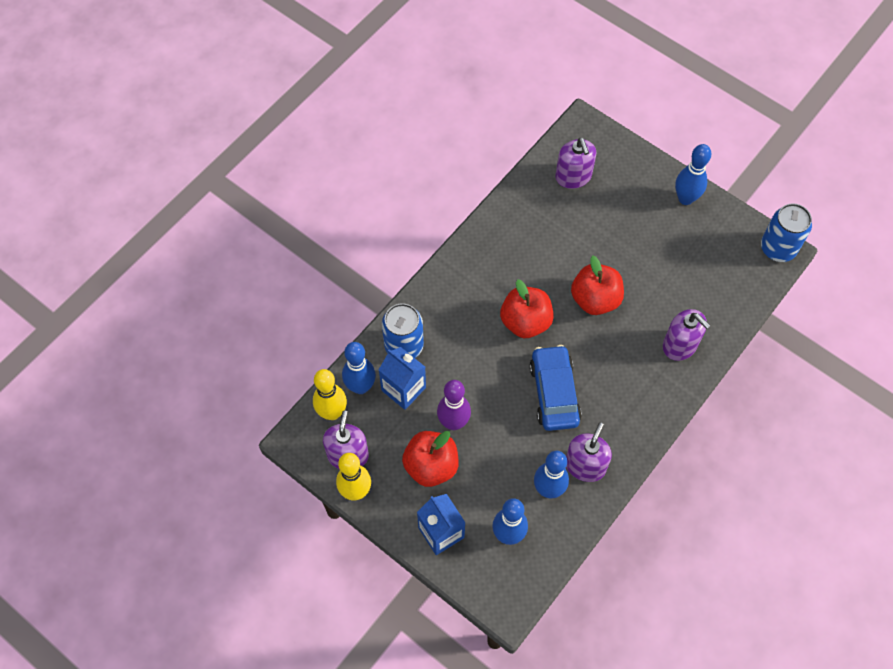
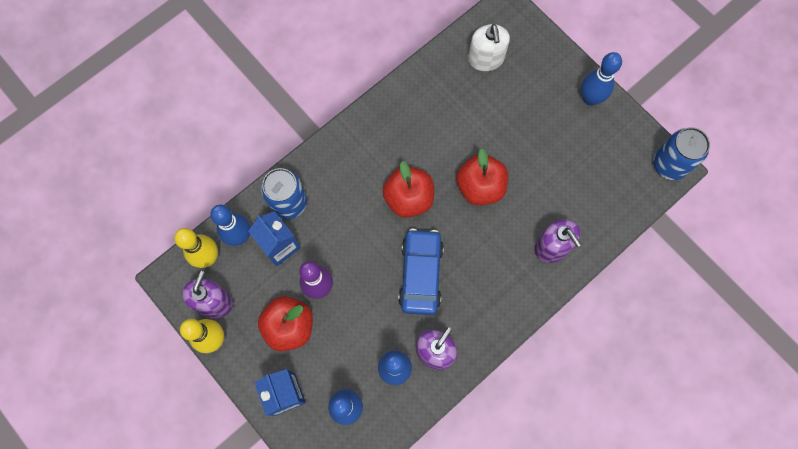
camera: 10 degrees right, 10 degrees up
purple soap dispenser [555,138,596,189] -> white soap dispenser [468,24,510,71]

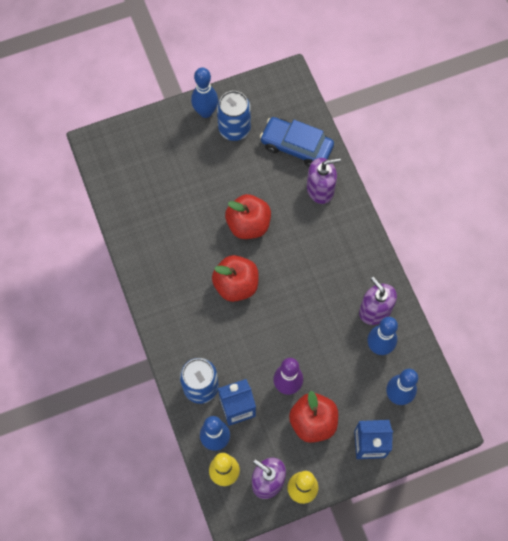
camera: 70 degrees left, 5 degrees down
blue car [398,228,444,315] -> blue car moved to [260,117,334,167]
white soap dispenser [468,24,510,71] -> none
blue can [653,127,710,180] -> blue can moved to [217,91,251,141]

